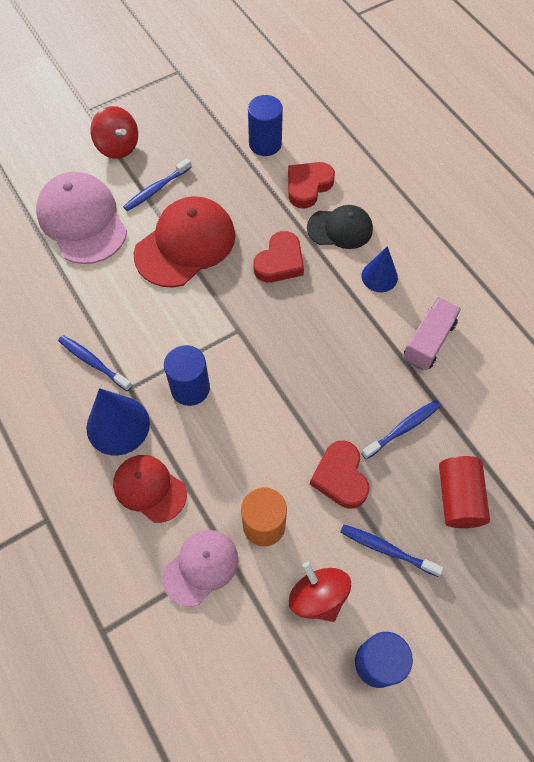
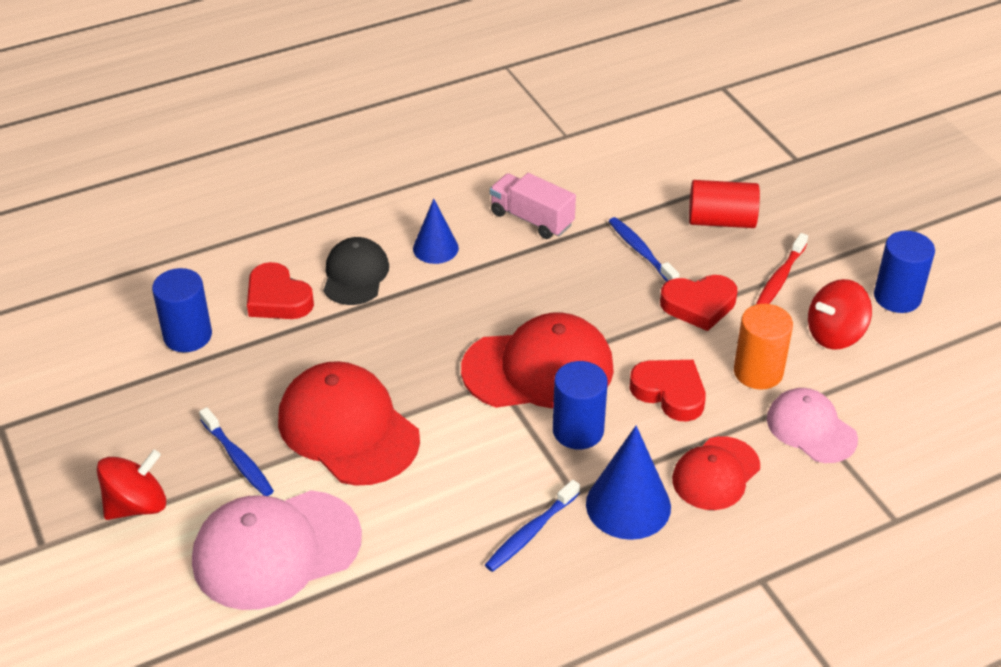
camera: 85 degrees left, 20 degrees down
red heart [253,231,304,283] -> red heart moved to [629,360,706,421]
blue toothbrush [340,524,443,577] -> red toothbrush [756,233,808,305]
none -> red cap [461,313,614,409]

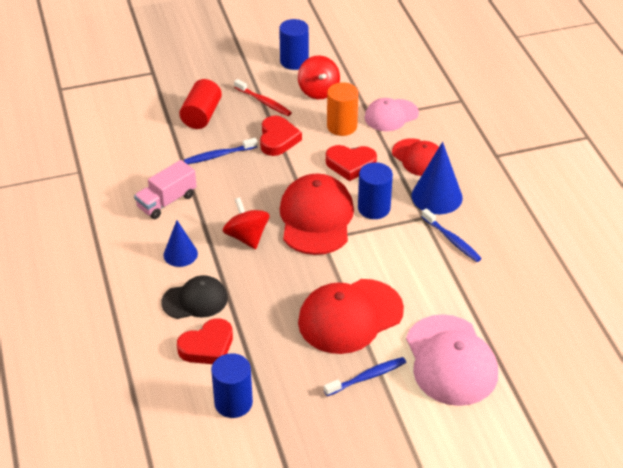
camera: 80 degrees left, 0 degrees up
red spinning top [97,450,166,520] -> red spinning top moved to [223,197,270,249]
black cap [323,237,389,305] -> black cap turned 150 degrees clockwise [161,275,228,319]
red heart [629,360,706,421] -> red heart turned 135 degrees counterclockwise [326,145,377,181]

